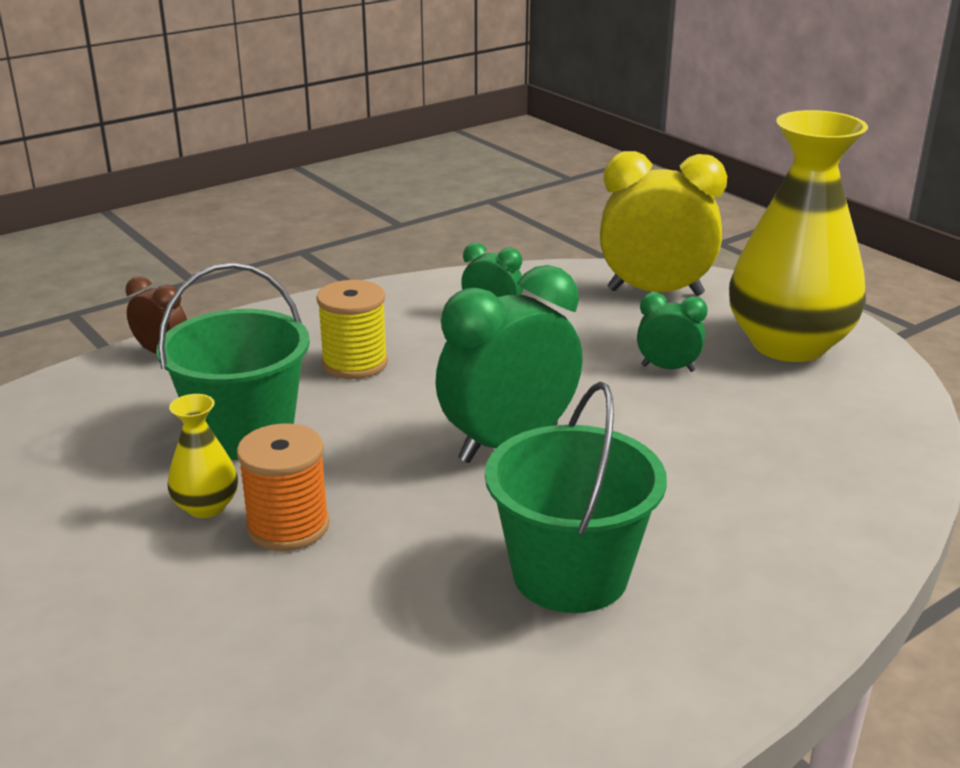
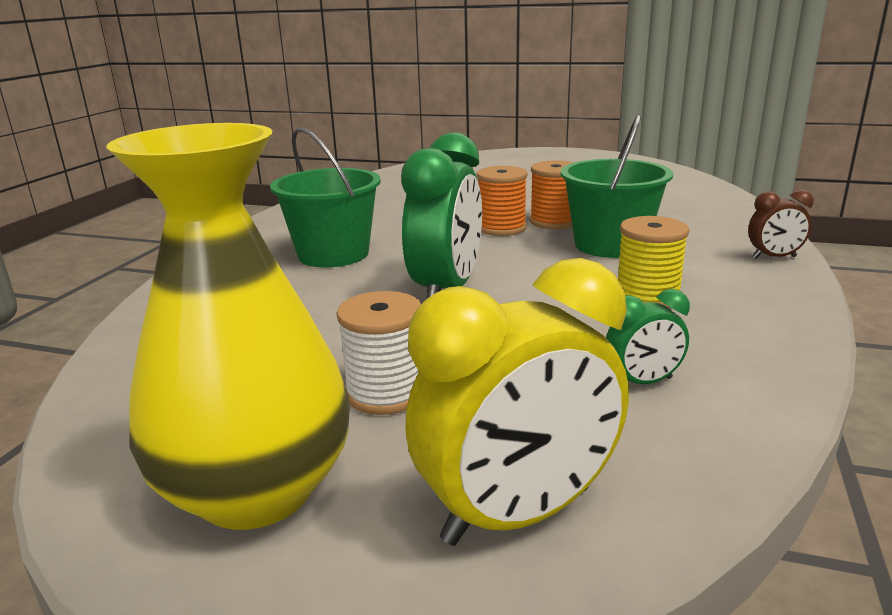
camera: 145 degrees right, 5 degrees down
yellow vase [167,394,238,518] -> orange spool [530,161,574,229]
green clock [637,292,708,372] -> white spool [337,291,421,415]

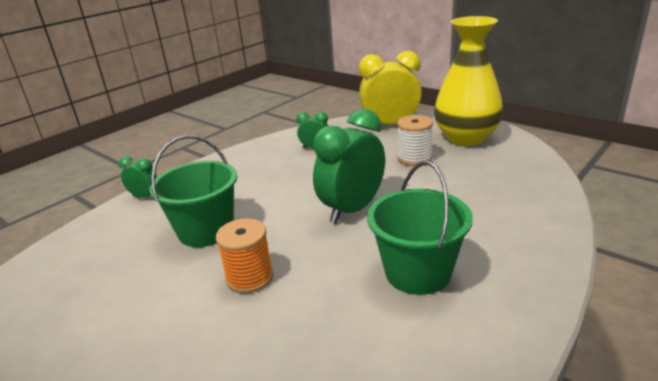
camera: 155 degrees left, 5 degrees up
orange spool [530,161,574,229] -> none
yellow spool [618,216,689,308] -> none
brown clock [748,189,814,259] -> green clock [119,156,157,198]

